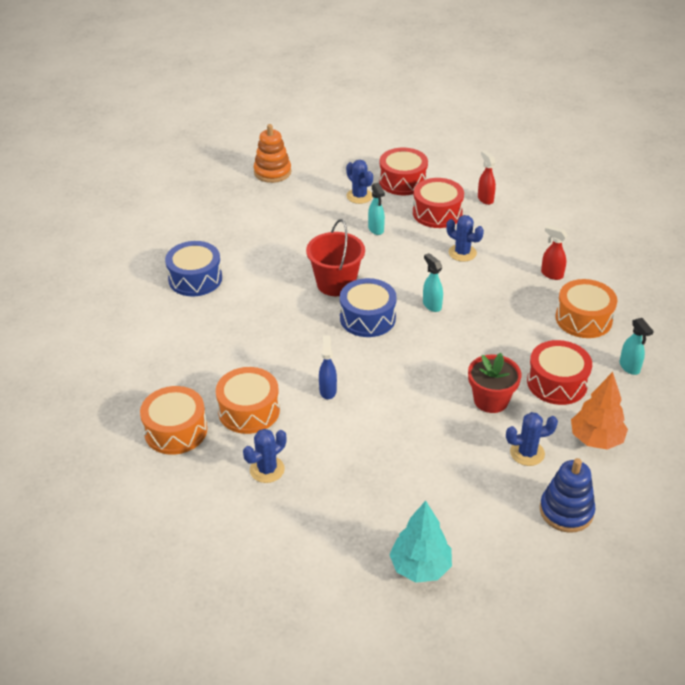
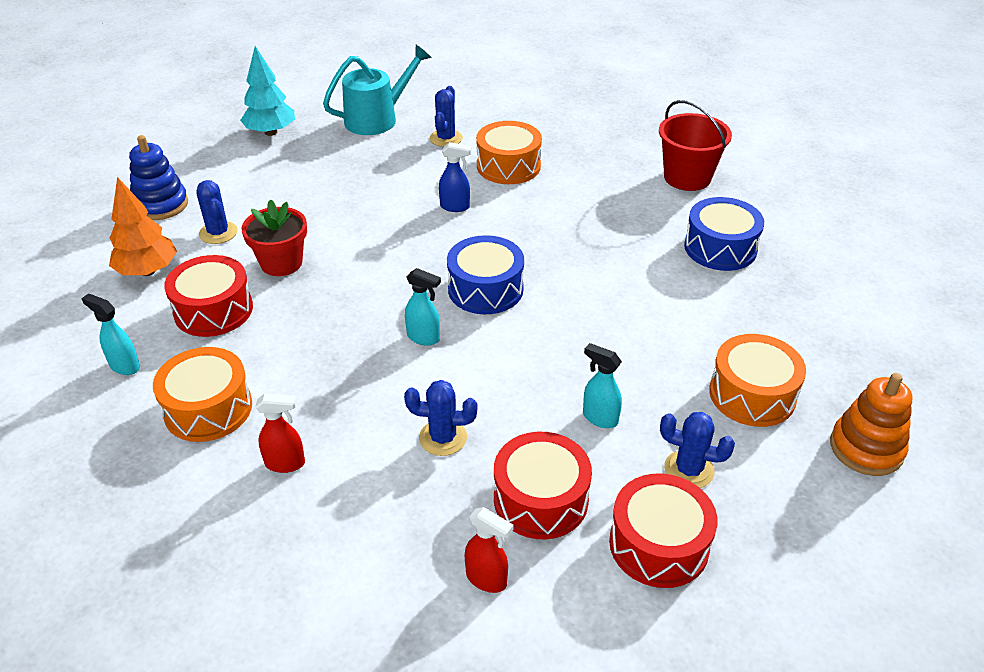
camera: 145 degrees right, 0 degrees up
orange drum [140,386,207,455] -> orange drum moved to [709,334,806,427]
red bucket [306,219,365,296] -> red bucket moved to [659,100,732,191]
blue spray bottle [319,335,337,399] -> blue spray bottle turned 45 degrees counterclockwise [439,142,472,212]
blue cactus [506,412,558,466] -> blue cactus turned 75 degrees counterclockwise [196,180,238,244]
none -> turquoise watering can [323,45,432,135]

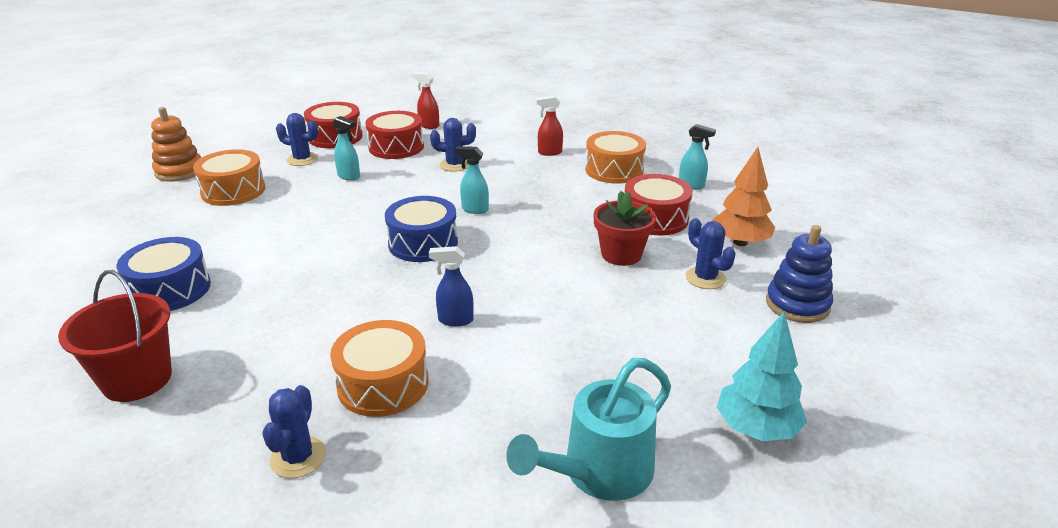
camera: 175 degrees right, 10 degrees down
blue cactus [430,86,463,147] -> blue cactus moved to [262,385,326,478]

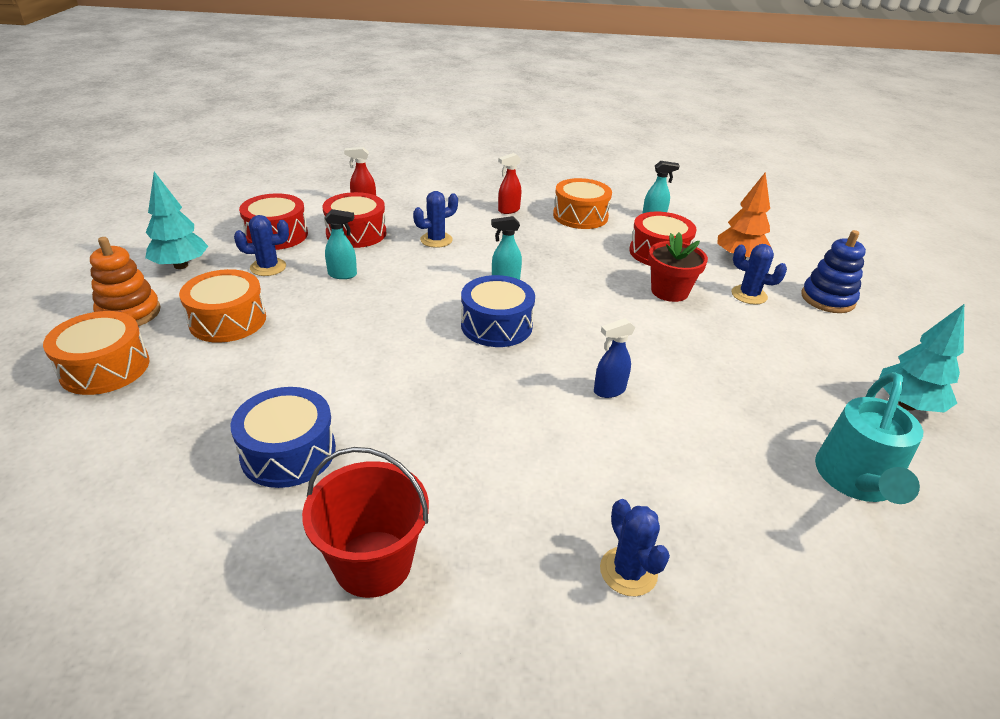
camera: 30 degrees left, 5 degrees up
orange drum [330,320,429,417] -> orange drum moved to [43,311,149,395]
none -> turquoise tree [145,172,208,269]

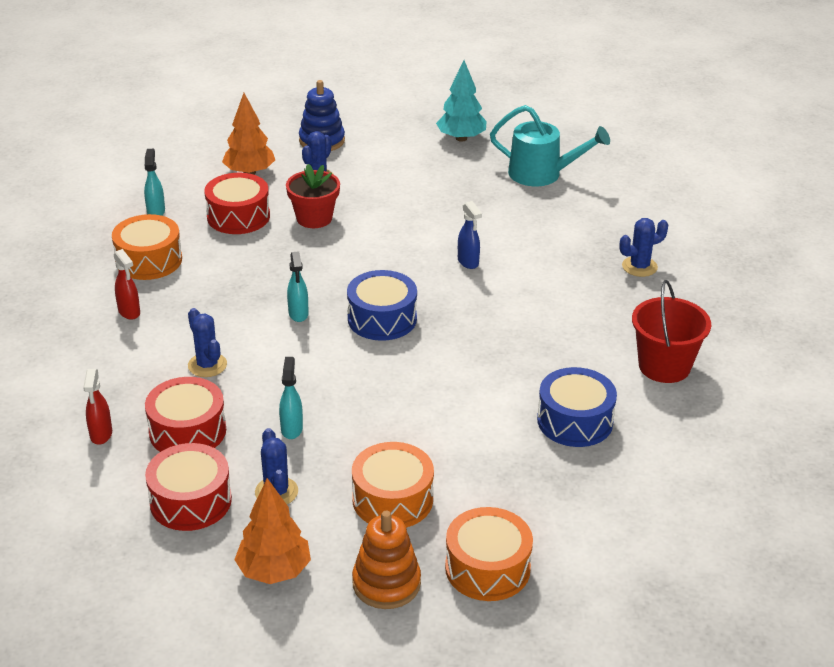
camera: 90 degrees left, 0 degrees up
turquoise tree [145,172,208,269] -> orange tree [234,478,311,584]

